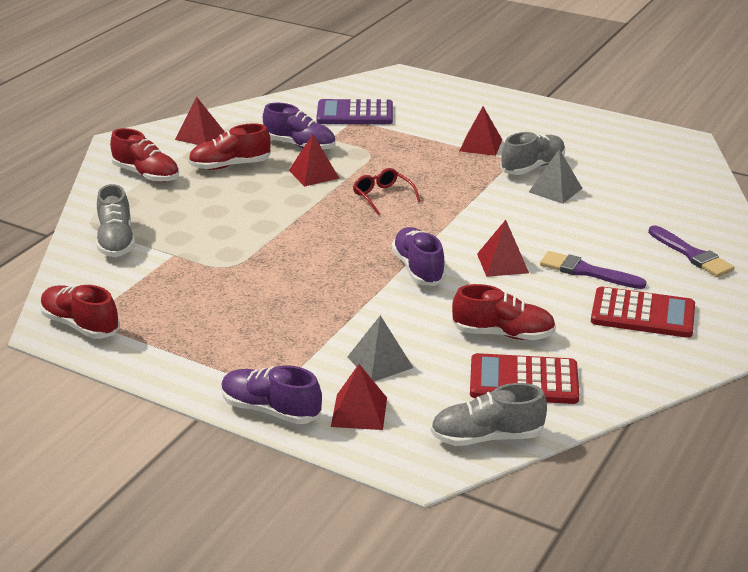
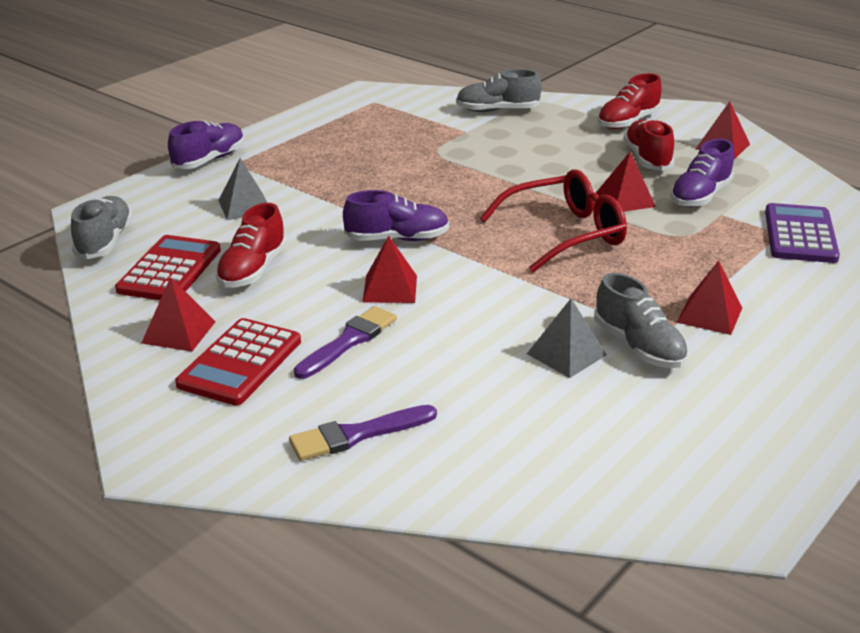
camera: 100 degrees right, 0 degrees up
red shoe [40,284,120,339] -> none
red pyramid [331,364,387,430] -> red pyramid moved to [141,277,216,352]
red glasses [353,168,421,215] -> red glasses [480,170,627,273], size x1.87

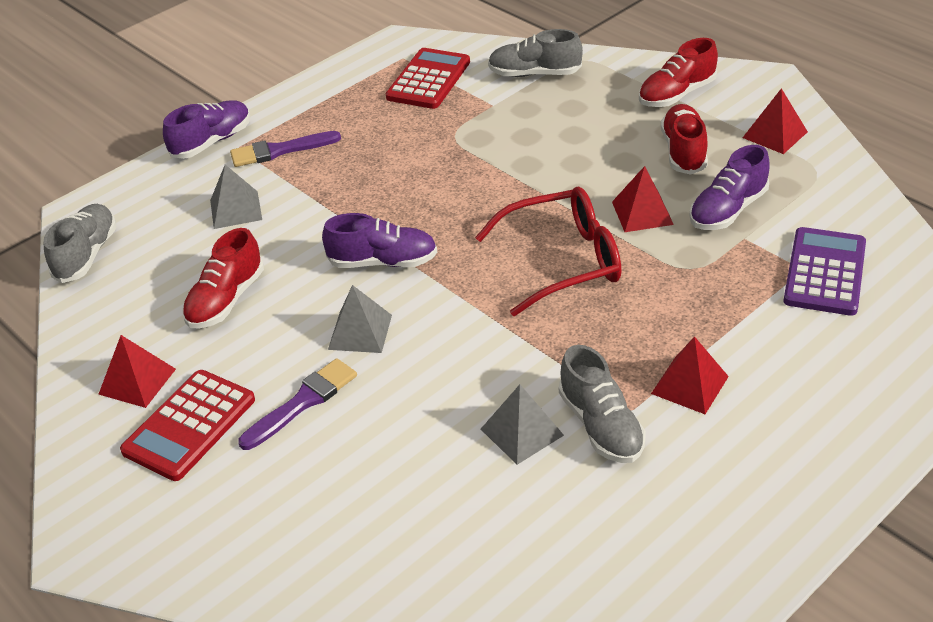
camera: 10 degrees right, 10 degrees up
red calculator [115,235,221,300] -> red calculator moved to [386,48,470,109]
purple brush [289,405,437,461] -> purple brush moved to [230,131,341,167]
red pyramid [362,236,417,303] -> grey pyramid [328,285,392,353]

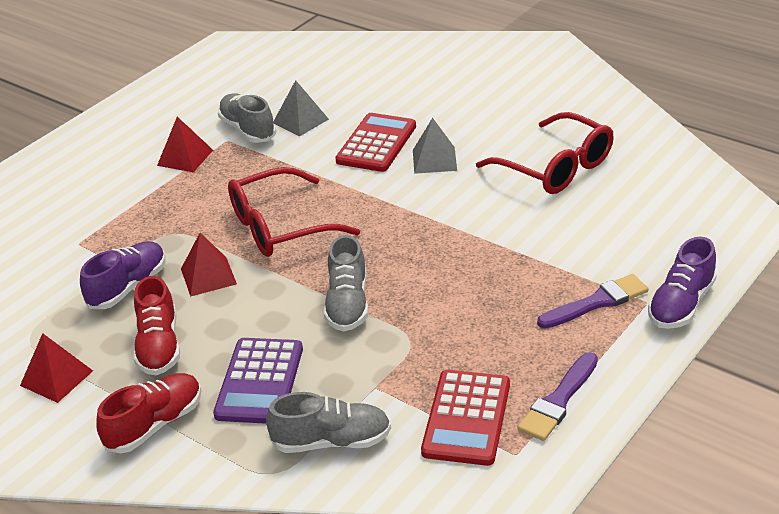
camera: 170 degrees right, 5 degrees down
grey shoe [43,204,117,283] -> grey shoe moved to [324,235,368,332]
red pyramid [99,335,176,408] -> none
red calculator [120,370,255,481] -> red calculator moved to [335,113,416,172]
red shoe [182,228,264,328] -> red glasses [476,112,614,194]
grey pyramid [210,165,262,229] -> none
purple brush [238,358,357,450] -> purple brush moved to [517,352,598,441]
purple shoe [322,213,437,268] -> none
purple calculator [783,227,866,316] -> purple calculator moved to [213,338,303,424]

